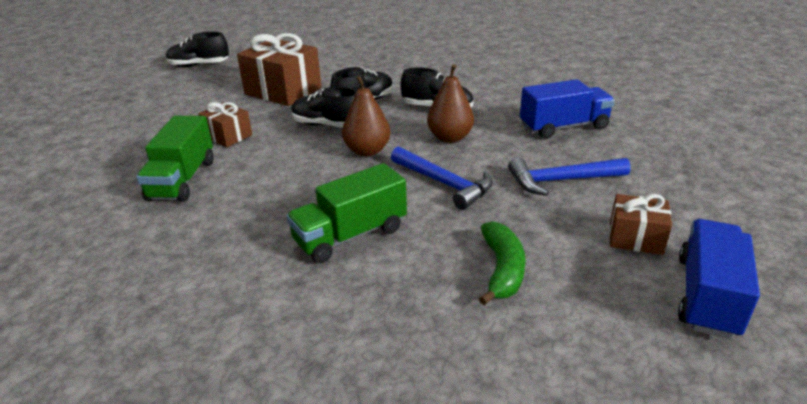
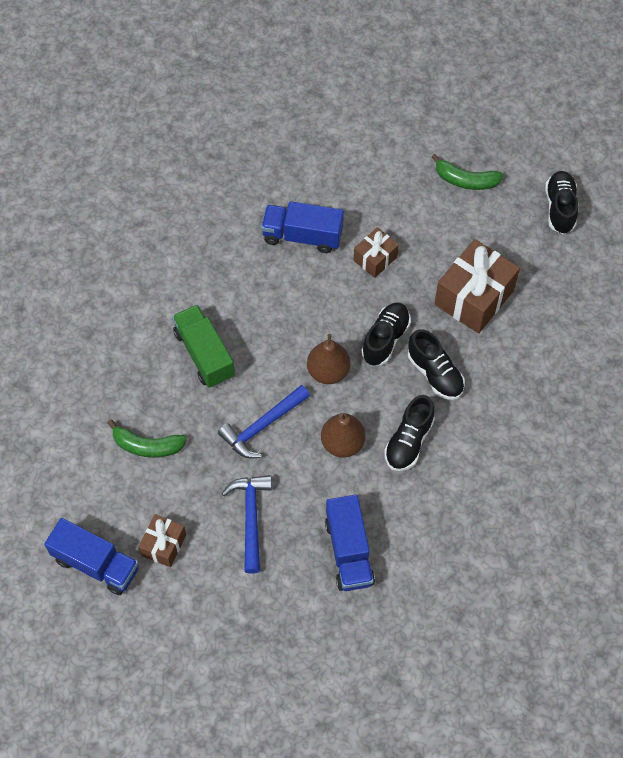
camera: 95 degrees right, 30 degrees up
green truck [136,116,214,202] -> blue truck [261,201,344,253]
none -> green banana [432,154,504,190]

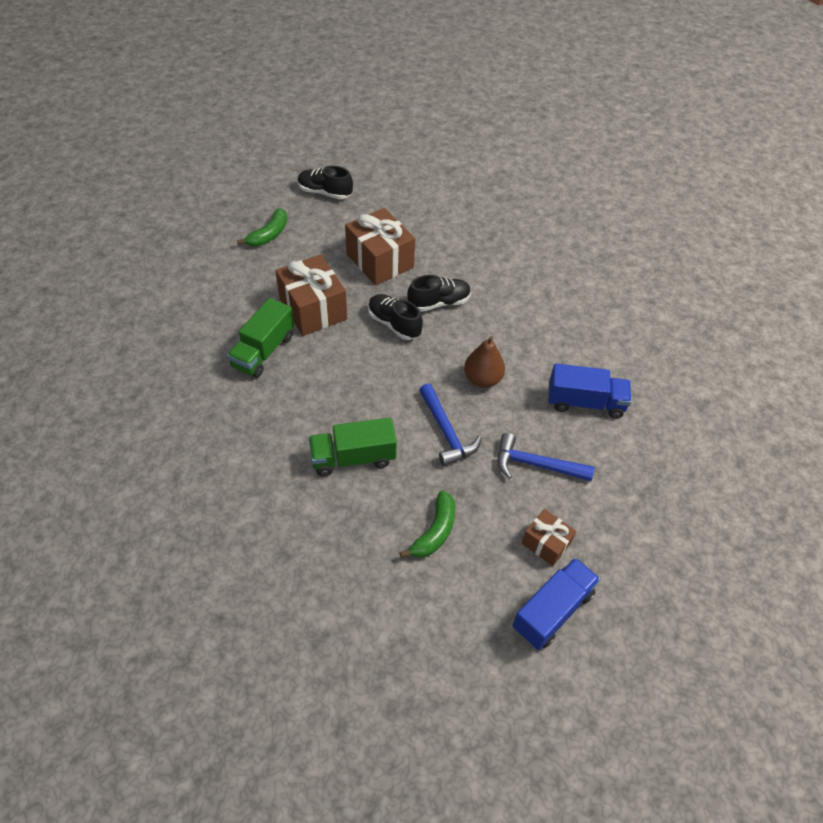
camera: 75 degrees left, 10 degrees down
blue truck [261,201,344,253] -> green truck [227,298,294,378]
brown pear [307,334,350,384] -> none
brown gift [354,227,399,278] -> brown gift [275,254,347,336], size x1.83
black shoe [384,395,435,471] -> none

